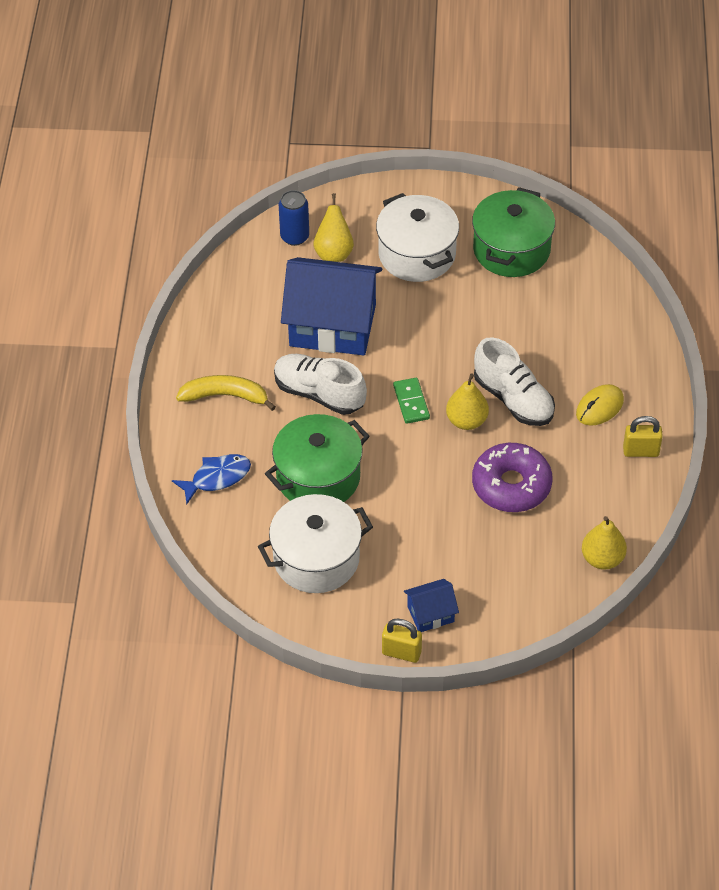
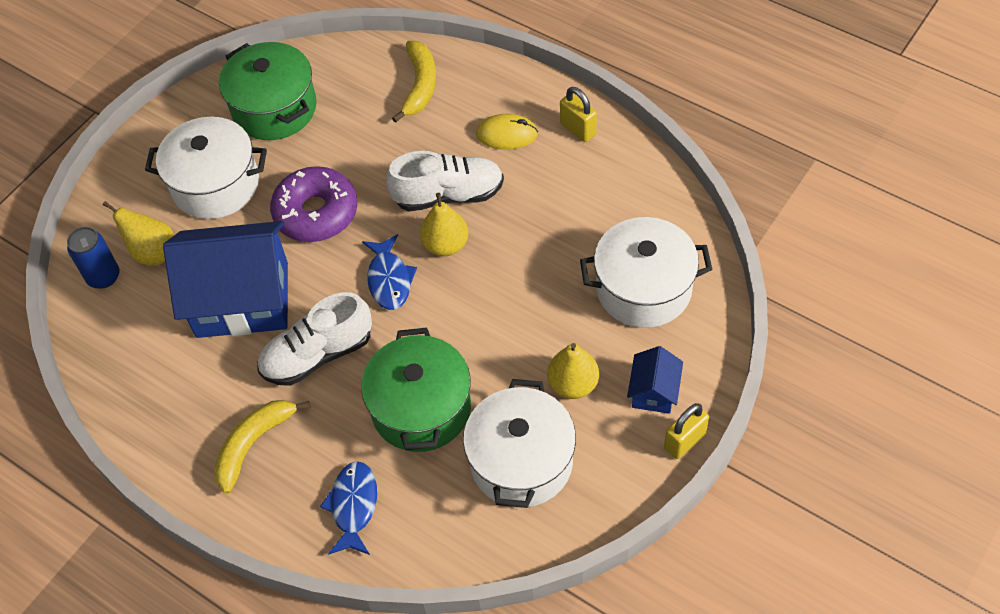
camera: 55 degrees left, 5 degrees up
blue house [281,257,382,356] -> blue house turned 45 degrees clockwise [163,221,288,338]
green domino [393,378,430,424] -> blue fish [362,234,417,310]
purple donut [472,443,553,512] -> purple donut moved to [270,166,357,242]
yellow mouse [576,384,624,426] -> yellow mouse turned 75 degrees counterclockwise [476,114,538,150]
yellow pear [582,516,627,570] -> yellow pear moved to [547,343,599,399]
yellow padlock [623,416,663,457] -> yellow padlock turned 75 degrees counterclockwise [560,87,597,142]
none -> yellow banana [392,41,436,123]
none -> white pot [580,217,713,328]

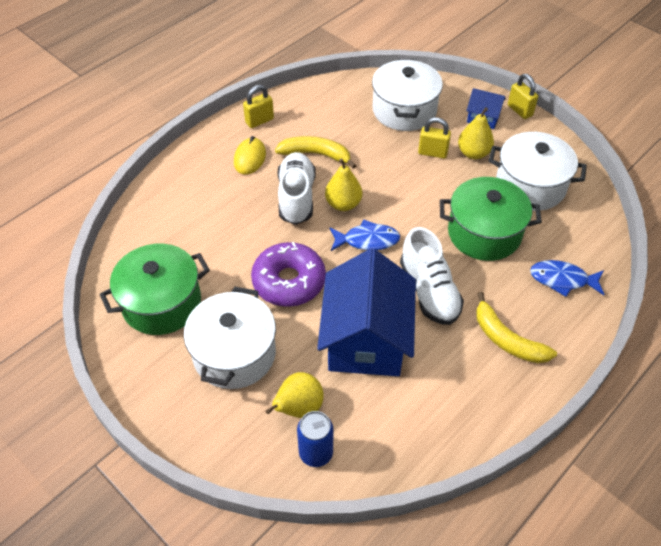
camera: 85 degrees left, 5 degrees down
yellow banana [392,41,436,123] -> yellow banana moved to [275,136,357,169]
none -> yellow padlock [418,117,451,158]

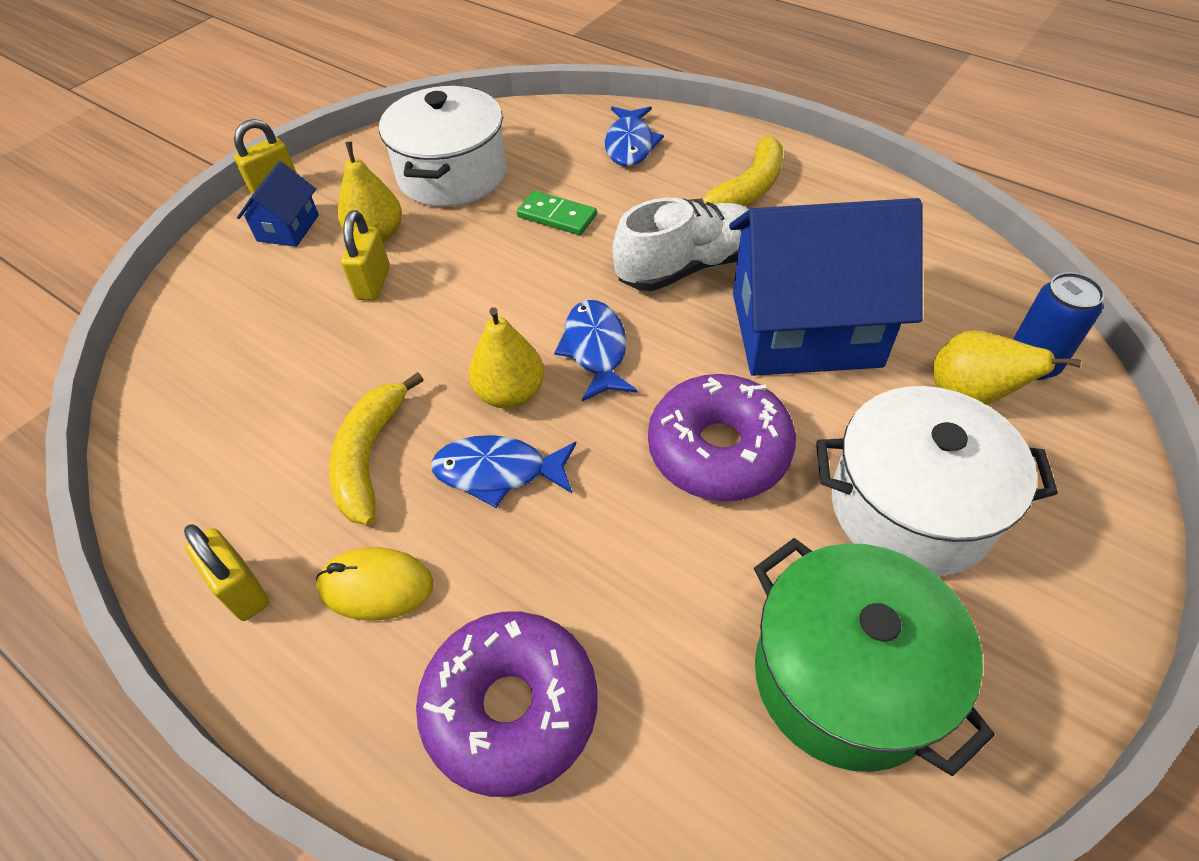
camera: 95 degrees left, 0 degrees up
white shoe [278,152,315,225] -> blue fish [431,435,576,508]
white pot [372,59,443,131] -> none
green pot [440,177,542,261] -> green domino [517,191,597,235]
none -> purple donut [416,612,598,797]

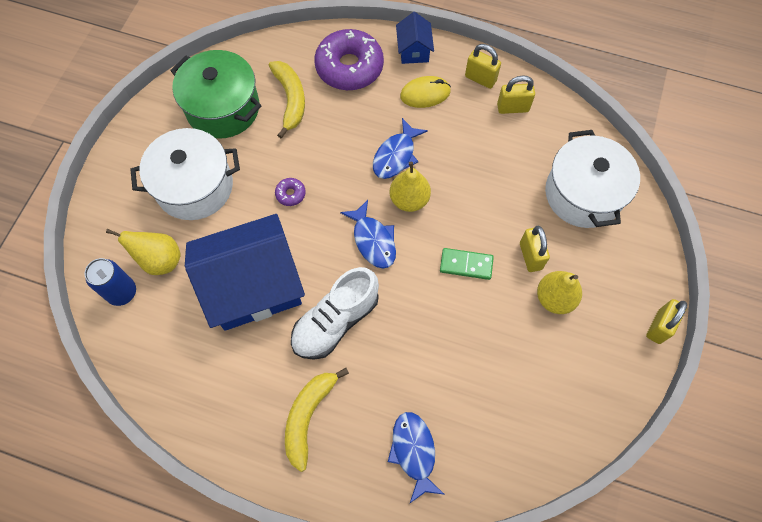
camera: 160 degrees right, 15 degrees up
blue house [237,161,319,247] -> blue house moved to [396,12,434,64]
yellow banana [329,372,424,525] -> yellow banana moved to [269,61,305,139]
white pot [379,86,507,207] -> white pot moved to [545,130,640,228]
blue fish [431,435,576,508] -> blue fish turned 135 degrees clockwise [373,118,428,179]
green domino [517,191,597,235] -> green domino moved to [440,248,494,280]
purple donut [648,374,796,501] -> purple donut [275,178,306,206], size x0.41
none -> yellow padlock [497,75,535,114]

